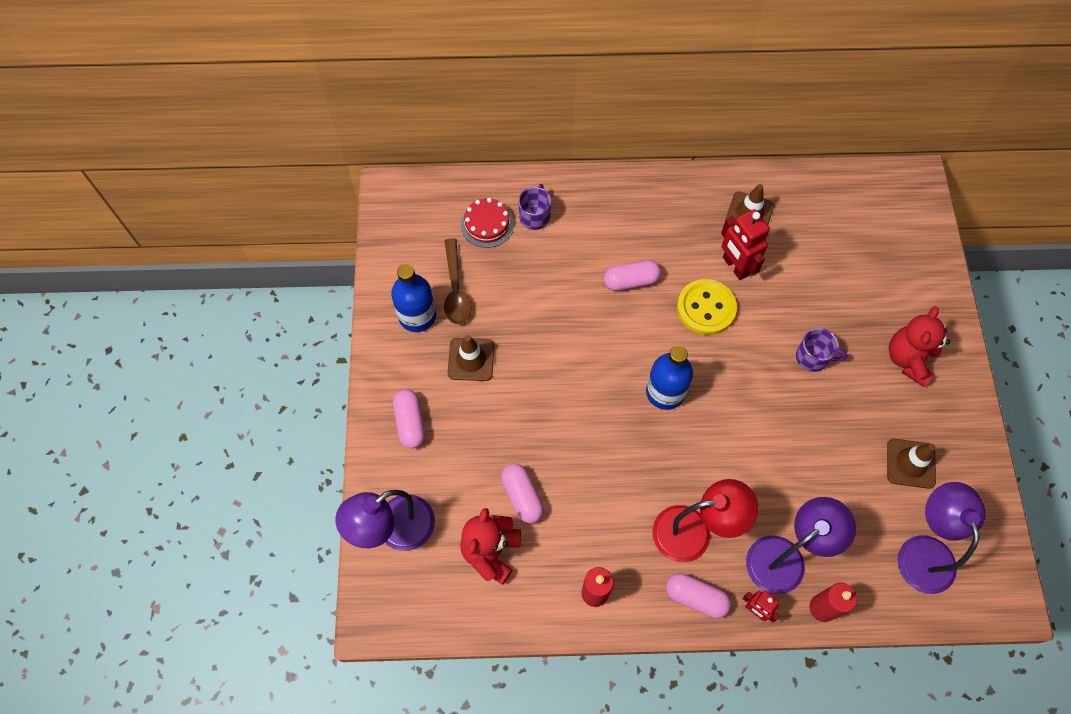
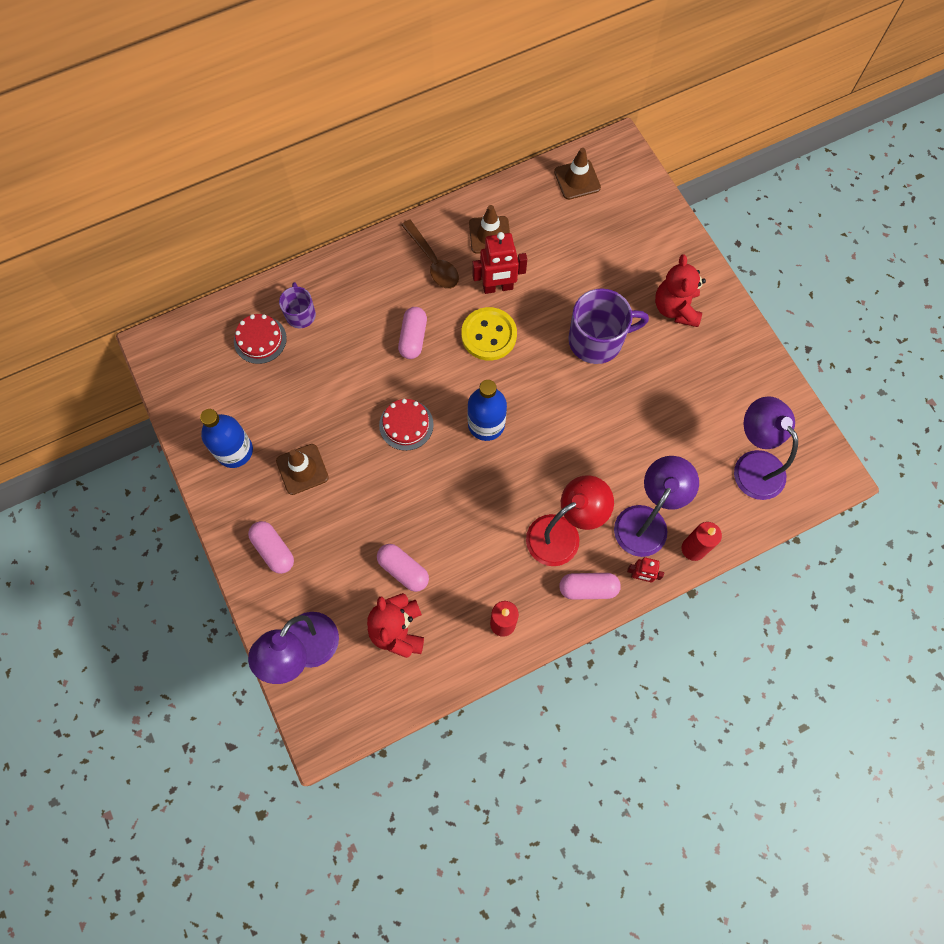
camera: 25 degrees left, 5 degrees up
brown spoon [444,238,472,324] -> brown spoon moved to [401,219,459,289]
pink capsule [604,260,661,291] -> pink capsule turned 45 degrees counterclockwise [398,307,427,359]
red robot [721,209,770,280] -> red robot turned 45 degrees counterclockwise [472,232,527,294]
purple mug [796,328,848,372] -> purple mug [568,288,649,364], size x1.77
brown traffic cone [887,439,936,489] -> brown traffic cone moved to [554,148,601,200]
none -> red cake [379,399,434,451]

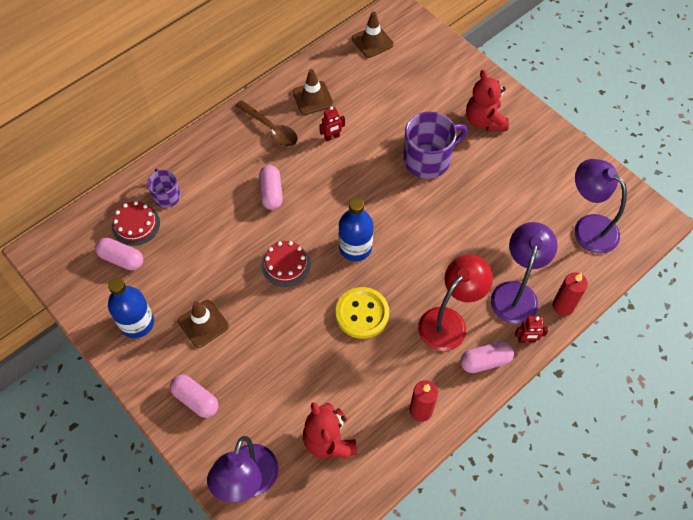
camera: 15 degrees left, 10 degrees down
pink capsule [377,544,429,592] -> pink capsule moved to [95,238,143,271]
yellow button [461,307,517,361] -> yellow button moved to [336,287,389,339]
red robot [472,232,527,294] -> red robot [319,106,345,141], size x0.57

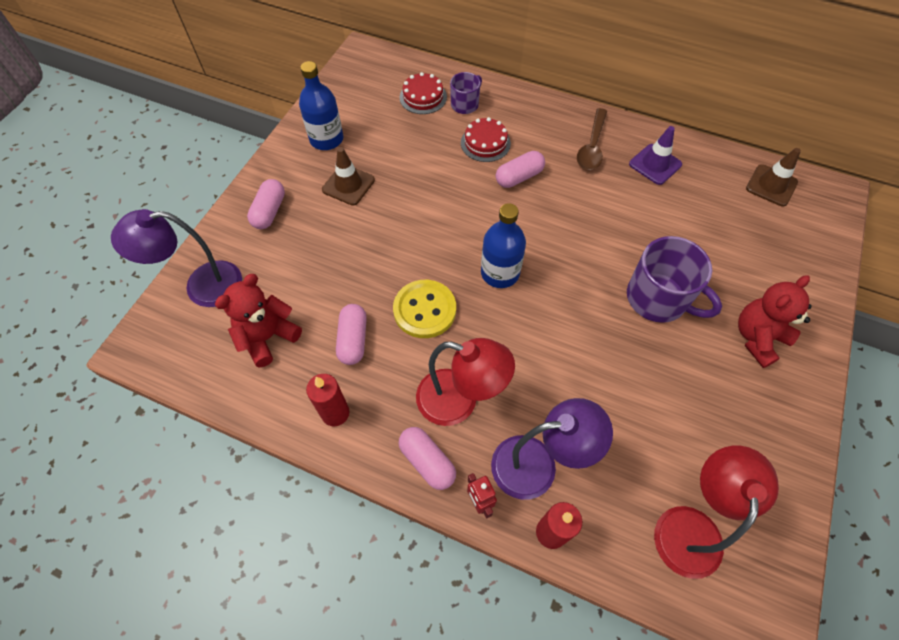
camera: 65 degrees right, 0 degrees up
pink capsule [95,238,143,271] -> pink capsule moved to [336,304,367,365]
red cake [261,241,311,287] -> red cake moved to [461,117,511,162]
brown traffic cone [293,69,334,115] -> purple traffic cone [629,126,682,185]
red robot [319,106,345,141] -> none
purple lamp [574,159,627,254] -> red lamp [654,446,779,579]

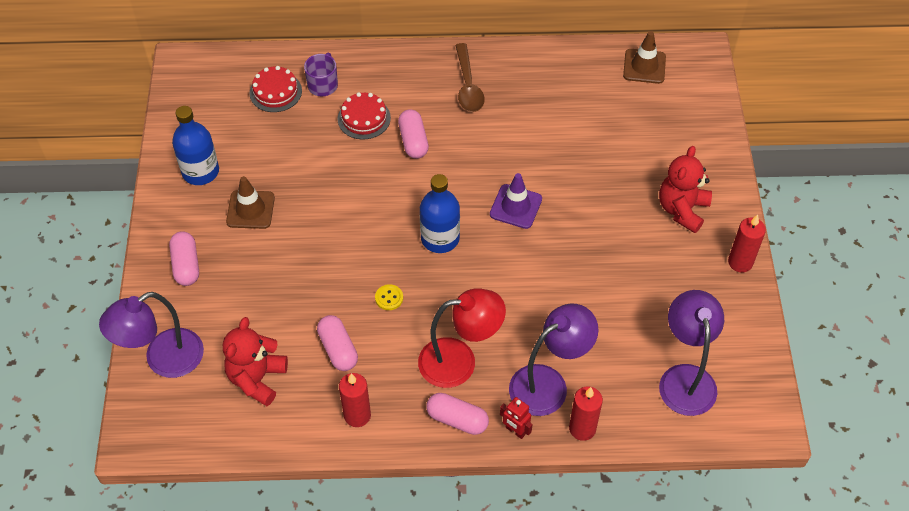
camera: 25 degrees left, 5 degrees down
yellow button [393,280,456,338] -> yellow button [375,284,403,310], size x0.46
pink capsule [496,151,545,188] -> pink capsule turned 45 degrees counterclockwise [398,109,429,159]
purple mug [627,236,722,323] -> none
purple traffic cone [629,126,682,185] -> purple traffic cone moved to [490,173,542,229]
red lamp [654,446,779,579] -> purple lamp [659,290,724,416]
none -> red candle [728,214,766,273]

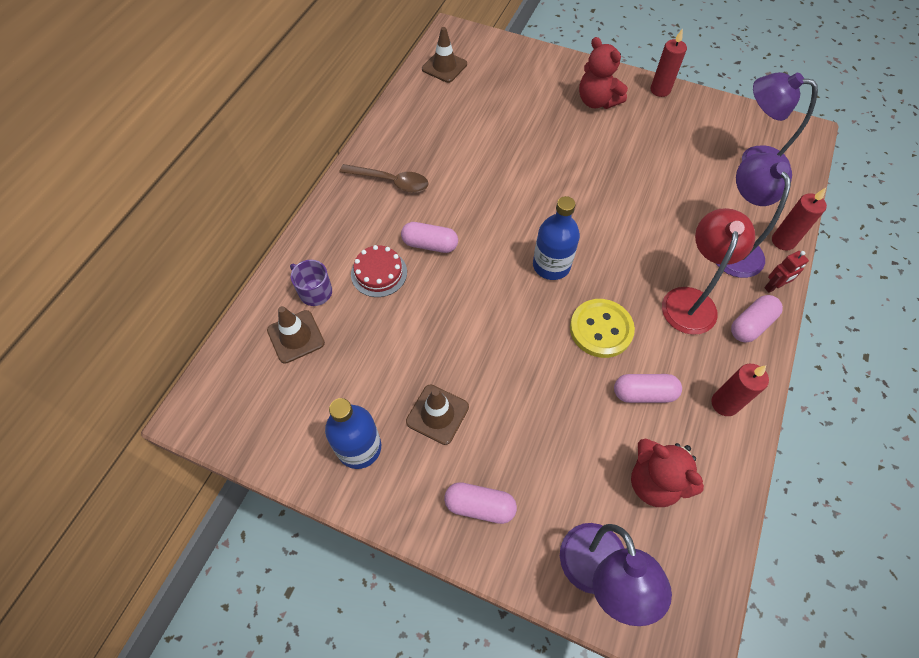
camera: 65 degrees left, 5 degrees up
red cake [250,66,302,112] -> brown traffic cone [267,306,325,364]
yellow button [375,284,403,310] -> yellow button [570,299,635,358], size x2.19
purple traffic cone [490,173,542,229] -> none

